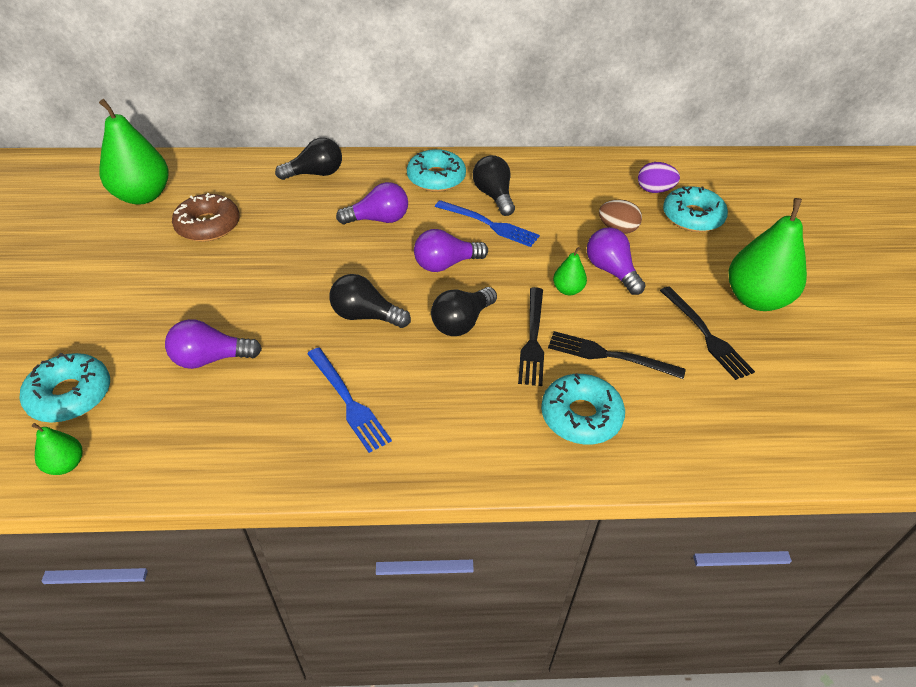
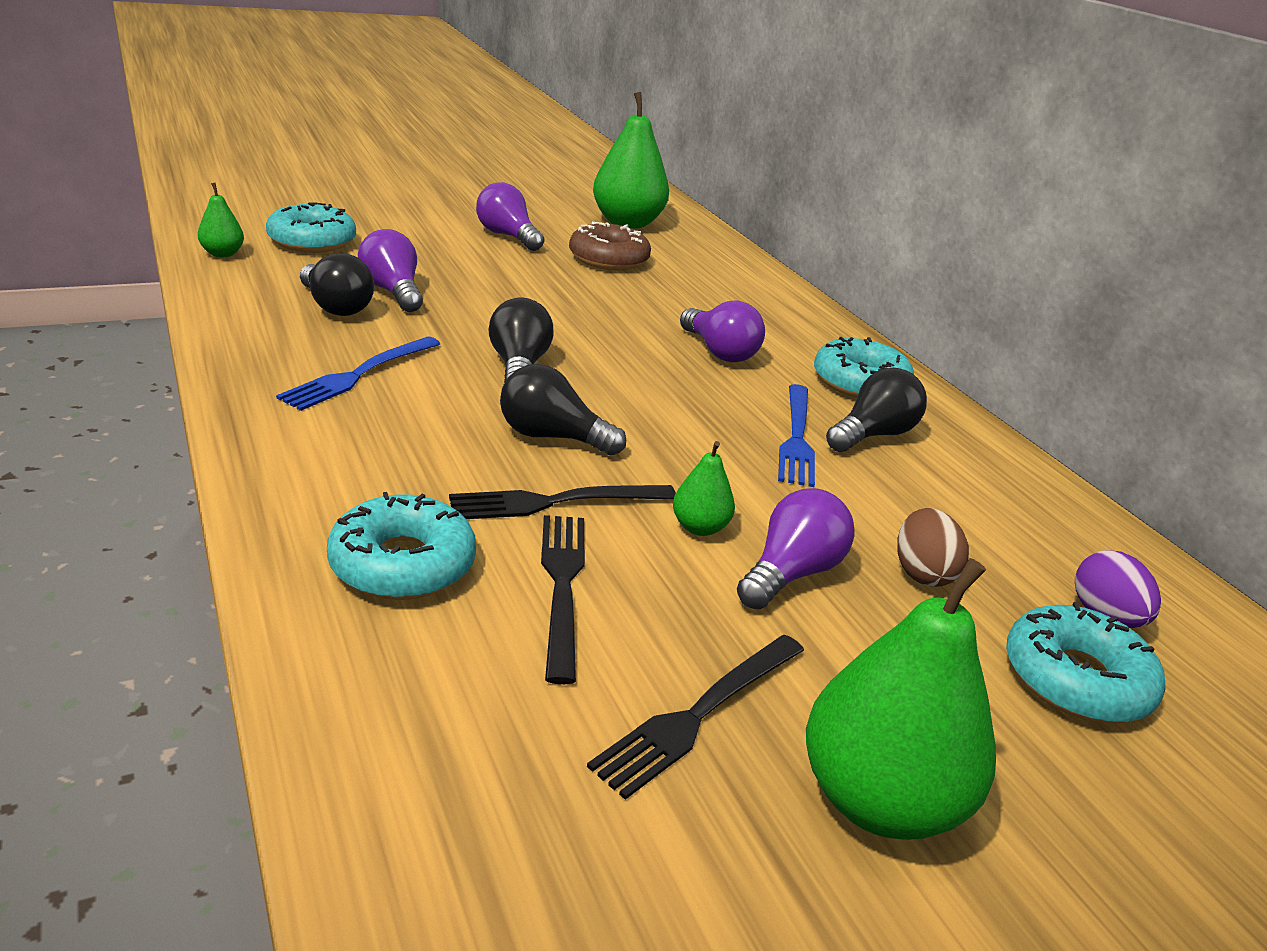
camera: 65 degrees right, 15 degrees down
black light bulb [275,138,342,180] -> black light bulb moved to [300,253,374,316]
purple light bulb [414,229,488,272] -> purple light bulb moved to [476,182,544,251]

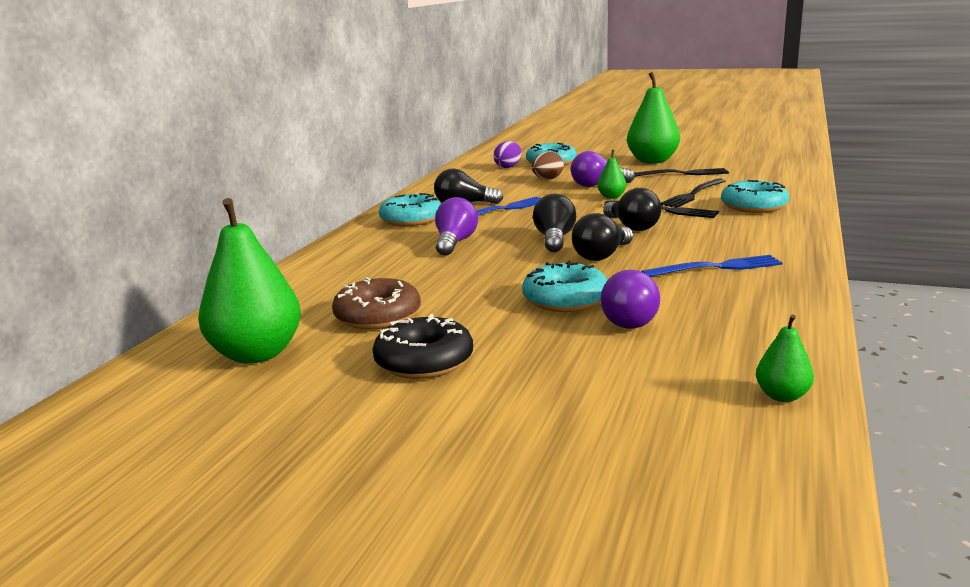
camera: 130 degrees left, 10 degrees down
turquoise donut [266,202,356,253] -> turquoise donut moved to [522,261,607,312]
black light bulb [300,253,374,316] -> black light bulb moved to [533,194,576,252]
purple light bulb [476,182,544,251] -> black donut [372,314,473,379]

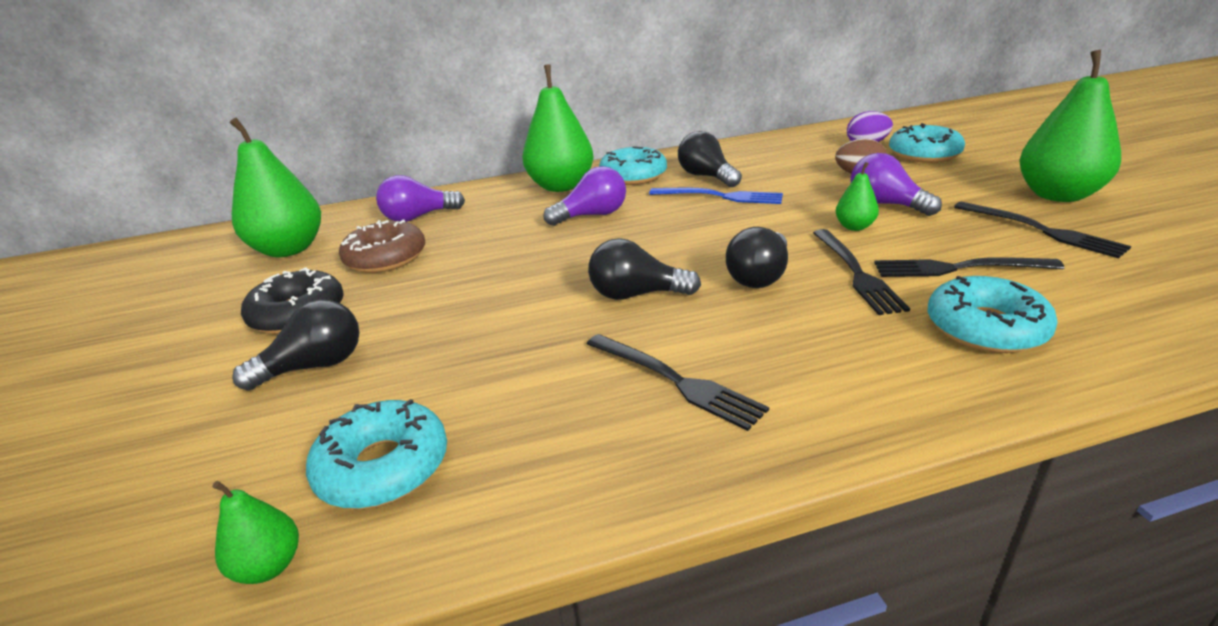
camera: 55 degrees right, 10 degrees up
turquoise donut [522,261,607,312] -> turquoise donut moved to [306,399,447,509]
black light bulb [533,194,576,252] -> black light bulb moved to [232,299,359,391]
purple light bulb [600,270,660,329] -> purple light bulb moved to [376,175,465,222]
blue fork [641,255,782,277] -> black fork [587,334,769,431]
none -> green pear [523,65,594,192]

